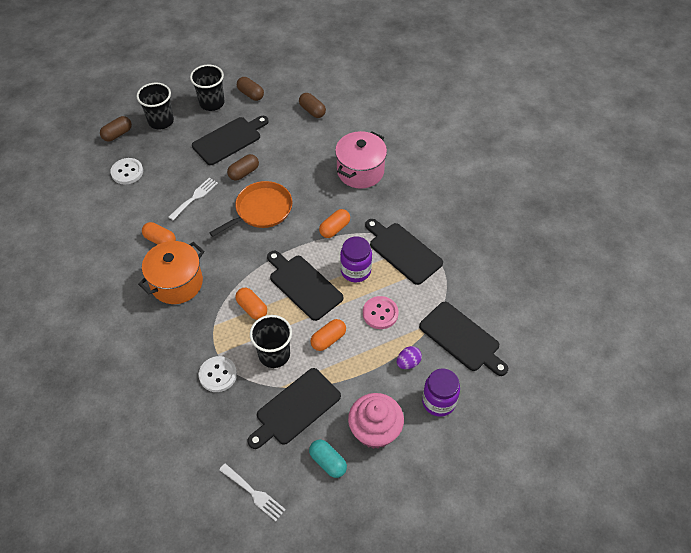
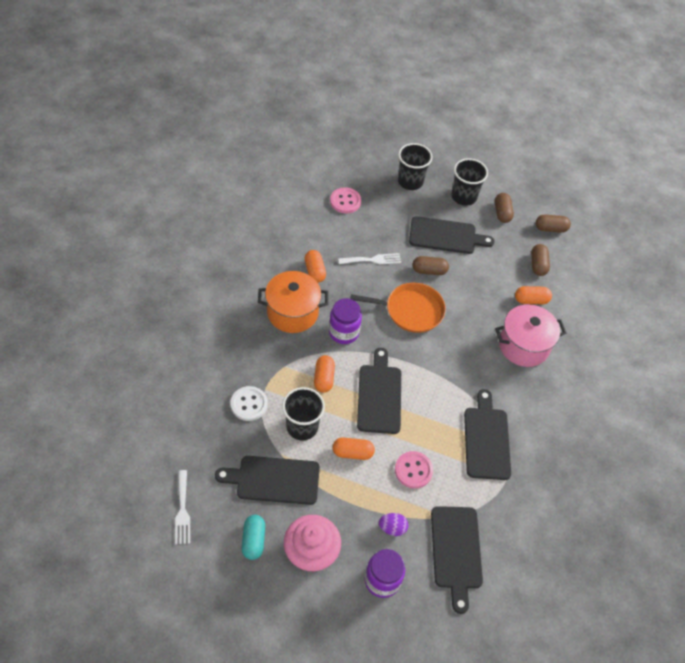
camera: 40 degrees right, 0 degrees up
brown capsule [100,116,132,142] -> brown capsule moved to [536,215,571,233]
white button [110,158,143,185] -> pink button [330,187,361,214]
orange capsule [319,209,350,238] -> orange capsule moved to [515,286,552,304]
purple jar [340,237,372,282] -> purple jar moved to [329,298,362,344]

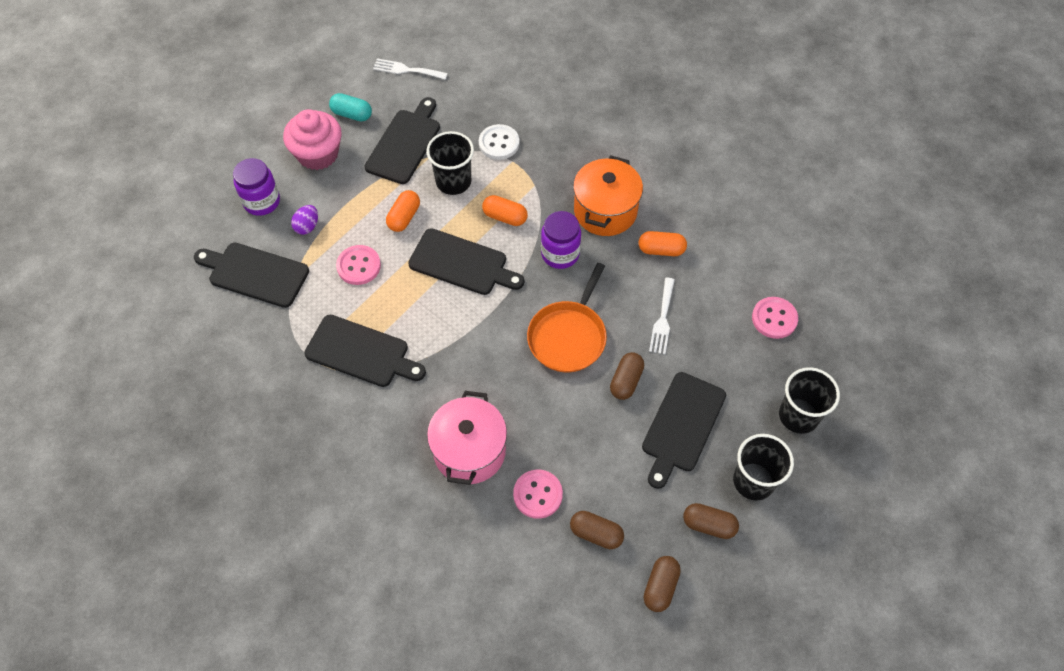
camera: 115 degrees right, 5 degrees up
orange capsule [515,286,552,304] -> pink button [513,469,563,519]

